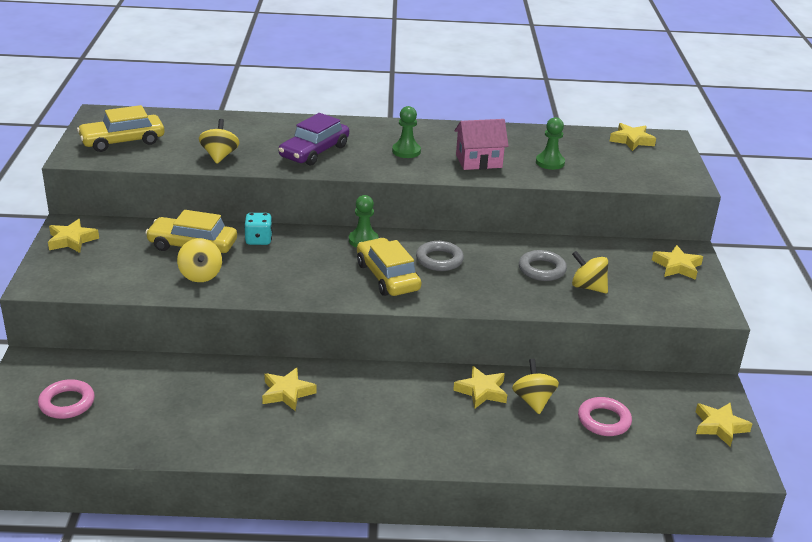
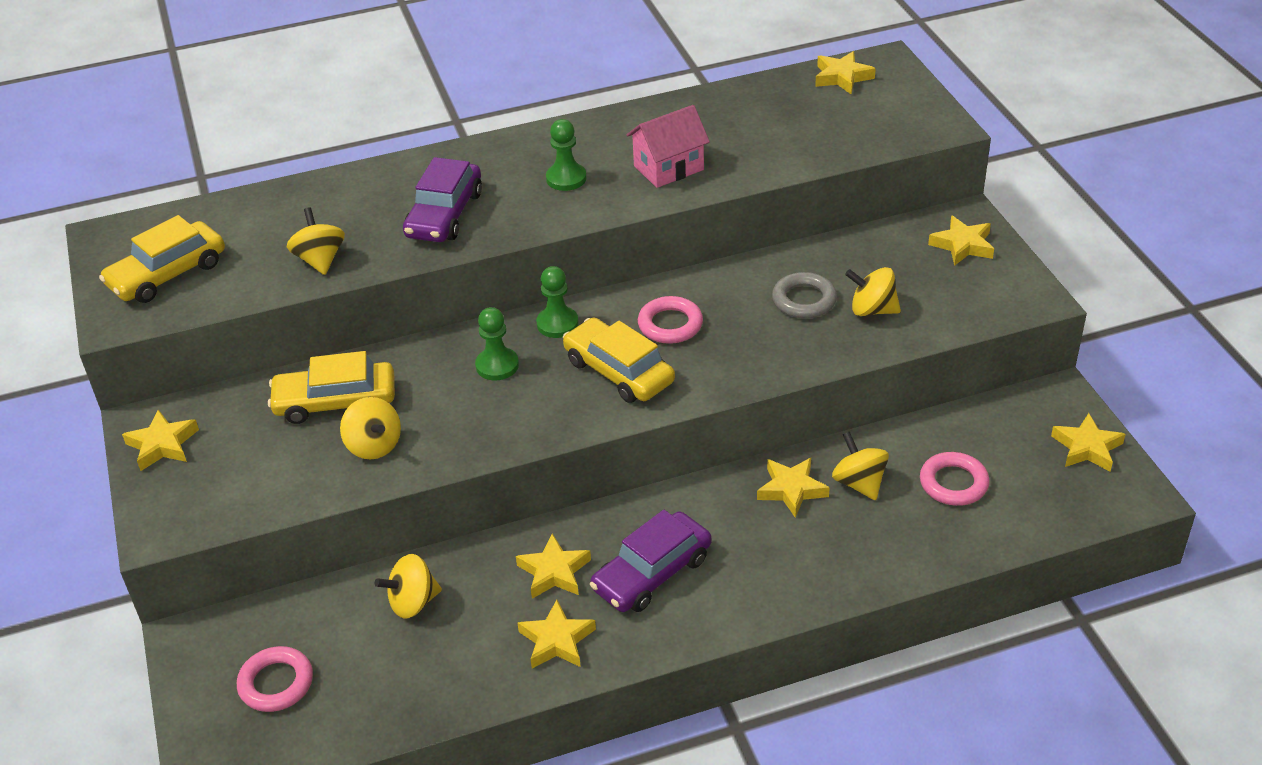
camera: 15 degrees left, 10 degrees up
turquoise dice [244,213,273,245] -> none
grey ring [416,241,464,271] -> pink ring [638,296,703,344]
green pawn [536,117,565,170] -> green pawn moved to [475,307,519,380]
none -> yellow spinning top [375,554,442,618]
none -> yellow star [517,600,596,669]
none -> purple car [590,510,712,612]

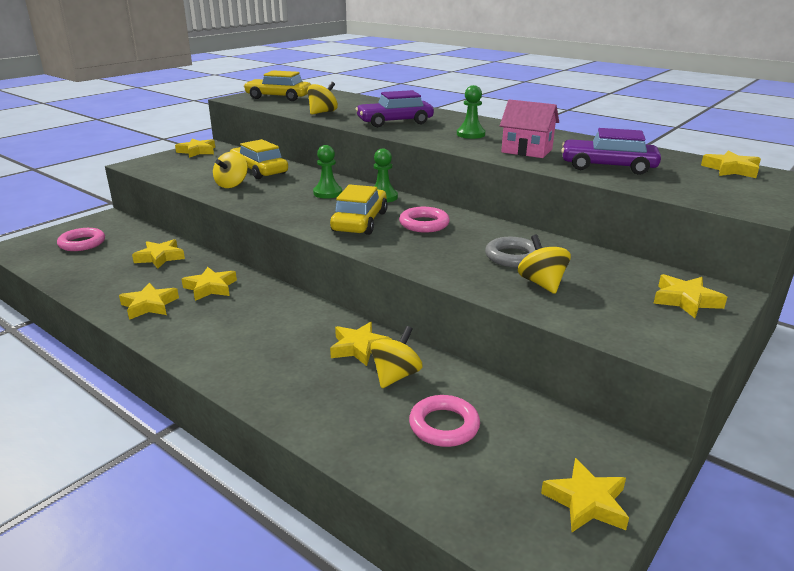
camera: 55 degrees right, 15 degrees down
yellow spinning top [375,554,442,618] -> yellow star [132,239,185,269]
purple car [590,510,712,612] -> purple car moved to [561,128,661,175]

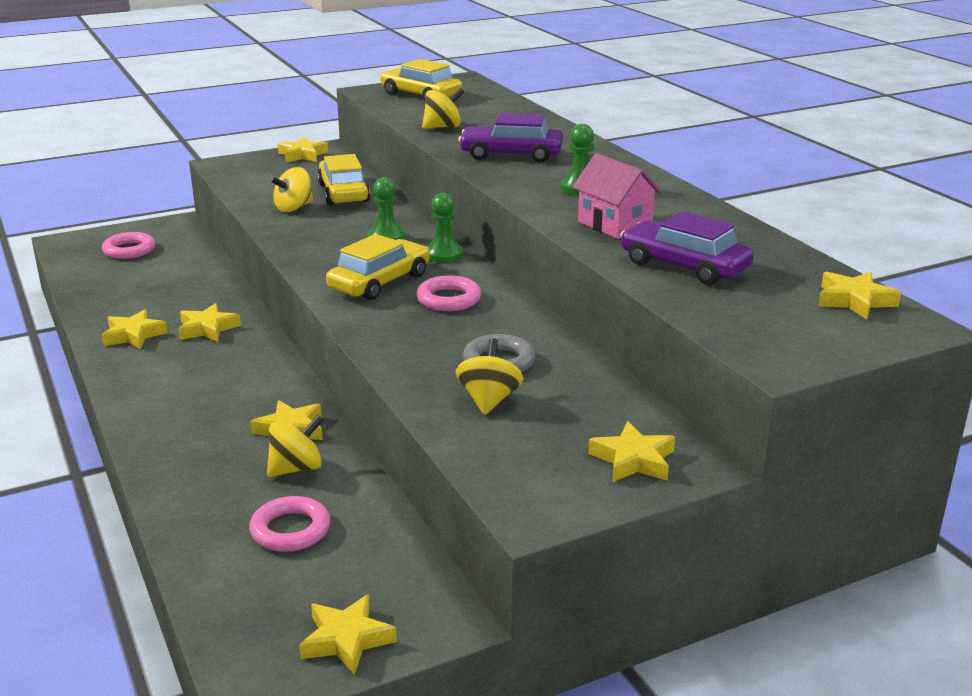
camera: 25 degrees right, 0 degrees up
yellow star [132,239,185,269] -> none

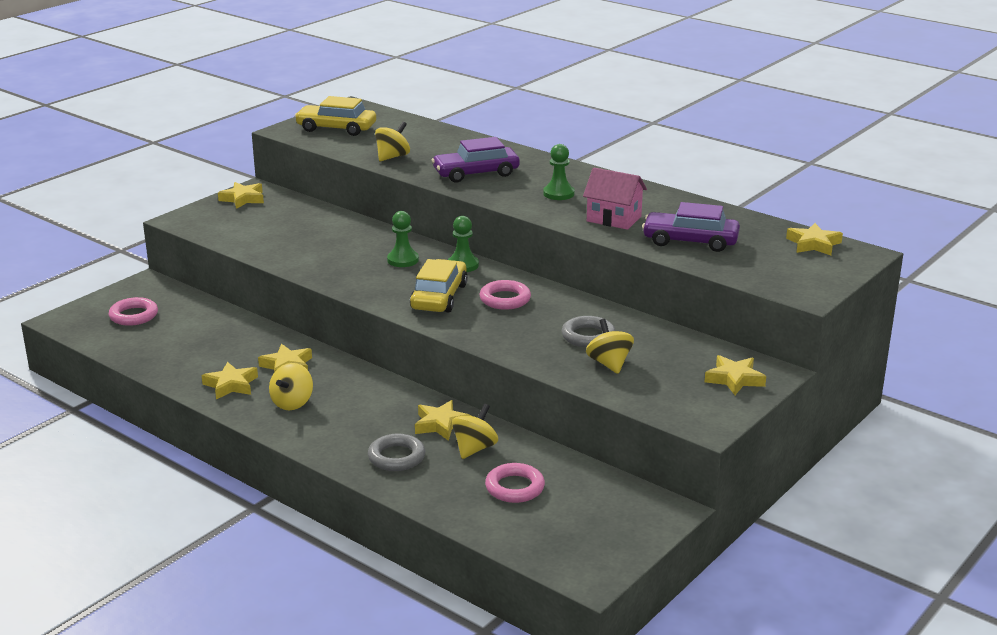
camera: 25 degrees left, 0 degrees up
yellow spinning top [269,167,313,212] -> yellow spinning top moved to [269,363,313,410]
yellow star [299,594,397,675] -> none
yellow car [317,154,370,205] -> none
none -> grey ring [368,434,425,471]

